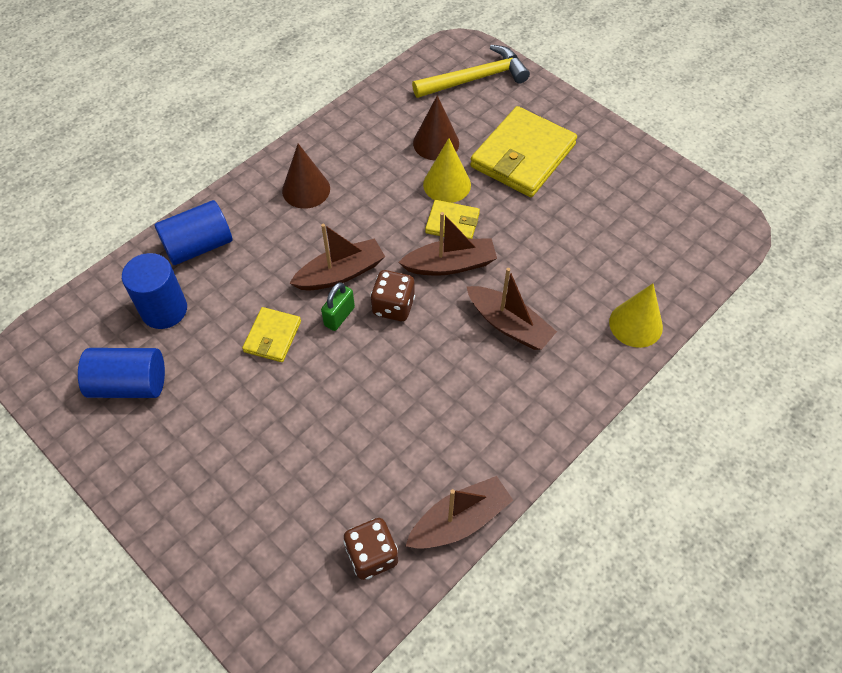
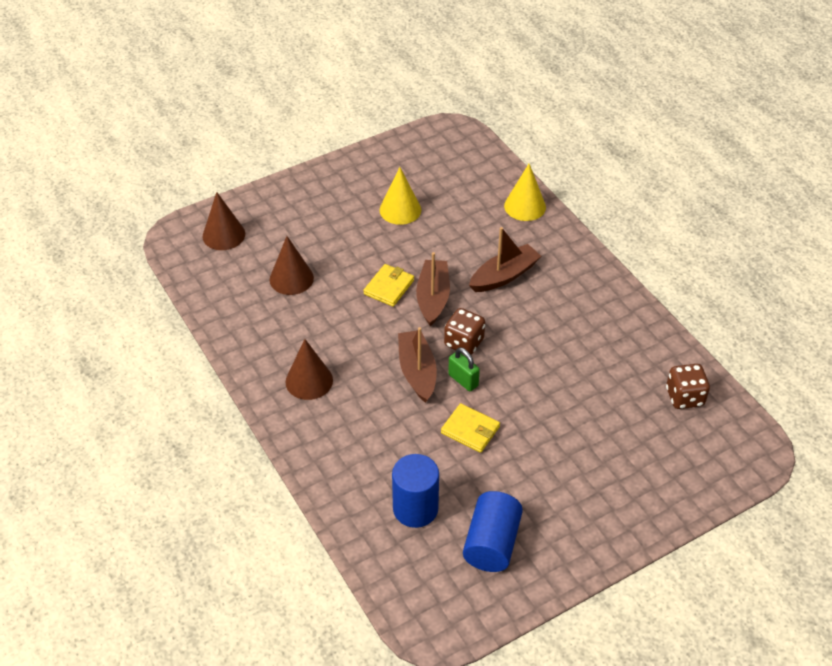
camera: 75 degrees left, 10 degrees down
blue cylinder [155,200,232,265] -> none
brown boat [406,476,513,549] -> none
yellow hammer [412,45,530,98] -> brown cone [202,192,245,250]
yellow cone [423,138,471,203] -> yellow cone moved to [380,167,421,225]
yellow wallet [470,106,577,197] -> none

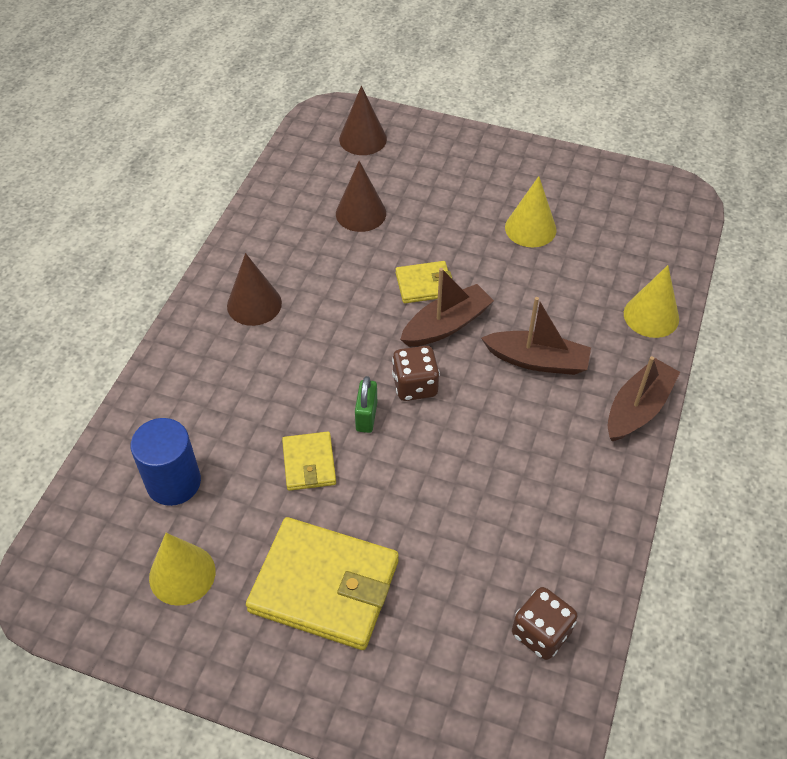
camera: 50 degrees right, 5 degrees up
brown boat [398,327,437,403] -> brown boat moved to [608,356,680,441]
blue cylinder [463,491,523,572] -> yellow cone [149,533,215,606]
none -> yellow wallet [246,517,399,650]

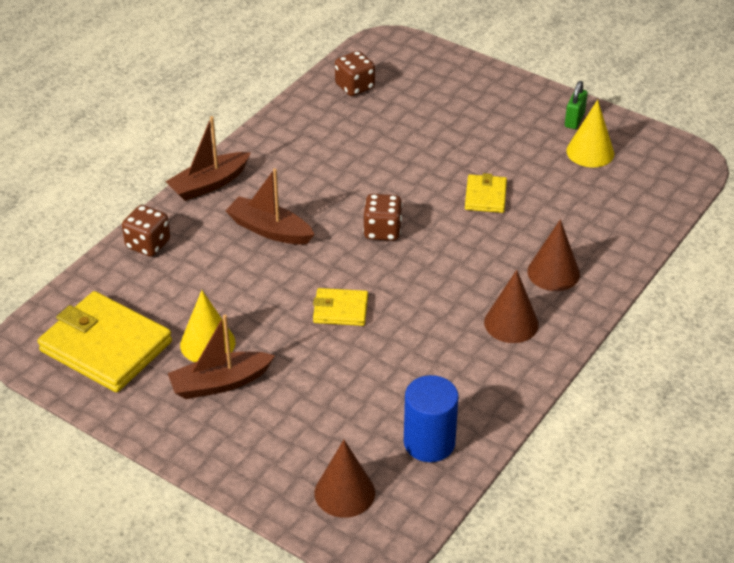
camera: 165 degrees left, 10 degrees down
blue cylinder [131,418,201,506] -> blue cylinder moved to [404,375,459,462]
yellow wallet [246,517,399,650] -> yellow wallet moved to [38,291,172,392]
brown cone [336,161,386,232] -> brown cone moved to [527,219,580,291]
green padlock [355,376,377,433] -> green padlock moved to [565,81,588,129]
brown boat [400,268,494,347] -> brown boat moved to [168,315,275,399]
yellow cone [624,265,679,338] -> brown dice [122,205,170,257]

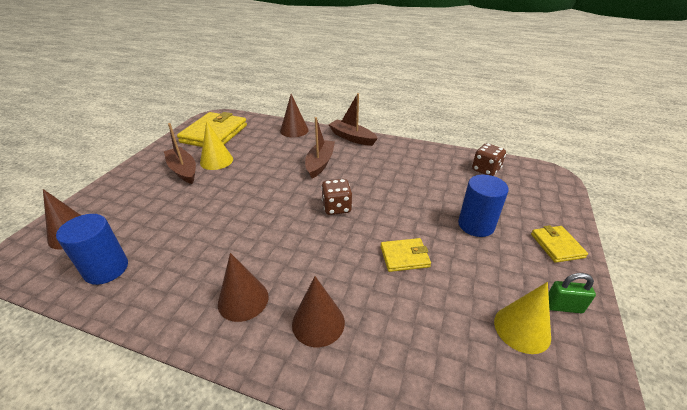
camera: 75 degrees right, 5 degrees down
brown dice [122,205,170,257] -> brown cone [280,94,309,138]
yellow wallet [313,288,368,326] -> yellow wallet moved to [531,225,588,263]
none -> blue cylinder [458,175,509,237]

